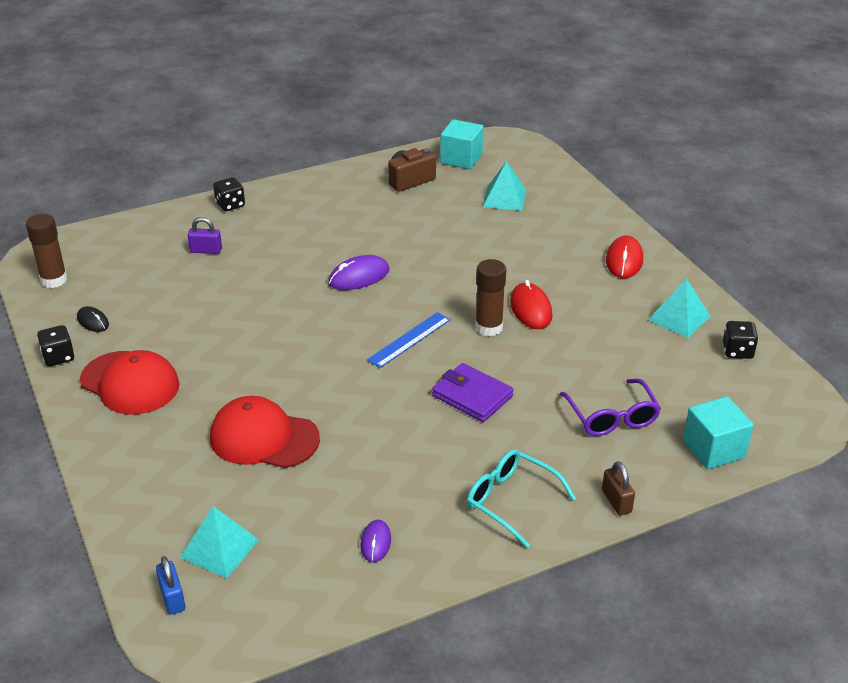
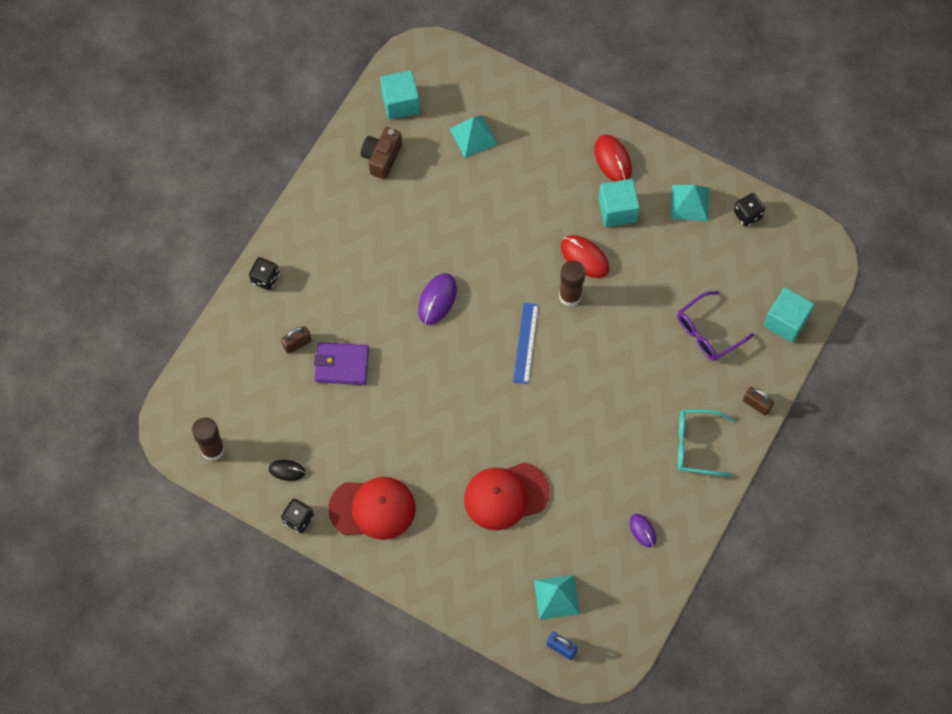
camera: 35 degrees left, 30 degrees up
purple padlock [188,217,222,254] -> brown padlock [281,326,312,354]
purple wallet [432,363,514,422] -> purple wallet moved to [314,342,369,385]
purple glasses [560,379,661,436] -> purple glasses turned 105 degrees clockwise [677,291,754,361]
none -> turquoise cube [598,179,640,227]

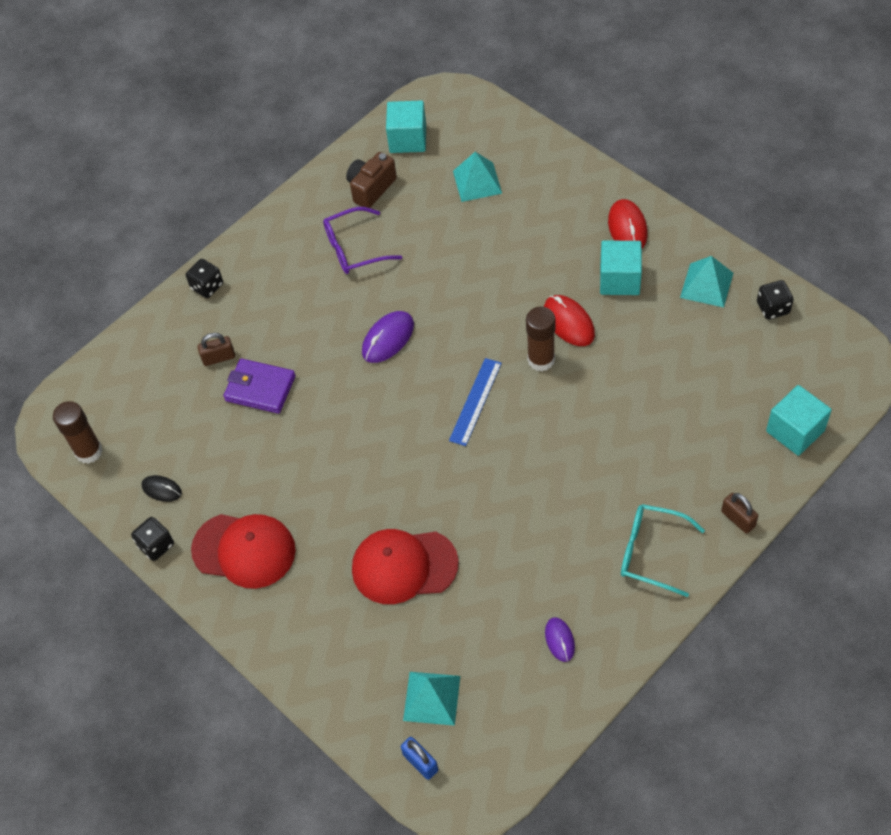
camera: 20 degrees right, 10 degrees down
purple glasses [677,291,754,361] -> purple glasses moved to [323,207,402,274]

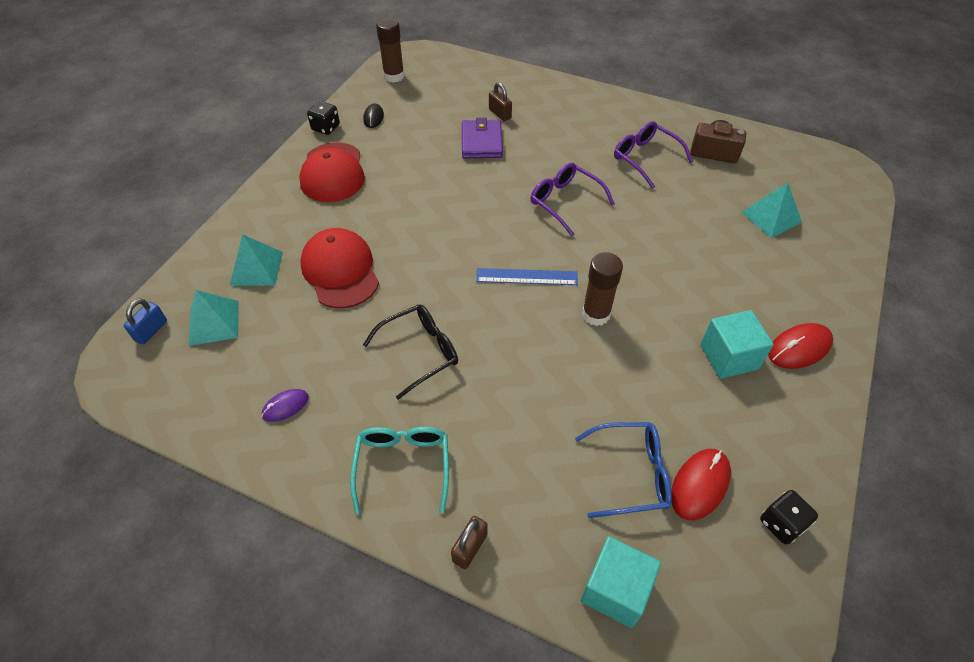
camera: 65 degrees right, 5 degrees down
black dice [186,259,223,298] -> none
purple mouse [362,311,414,363] -> purple glasses [531,163,615,236]
turquoise cube [386,100,426,153] -> none
red mouse [544,295,595,346] -> red mouse moved to [671,449,731,520]
turquoise pyramid [680,256,733,307] -> turquoise pyramid moved to [230,234,283,286]
none -> black glasses [363,304,458,400]
none -> blue glasses [575,422,672,518]

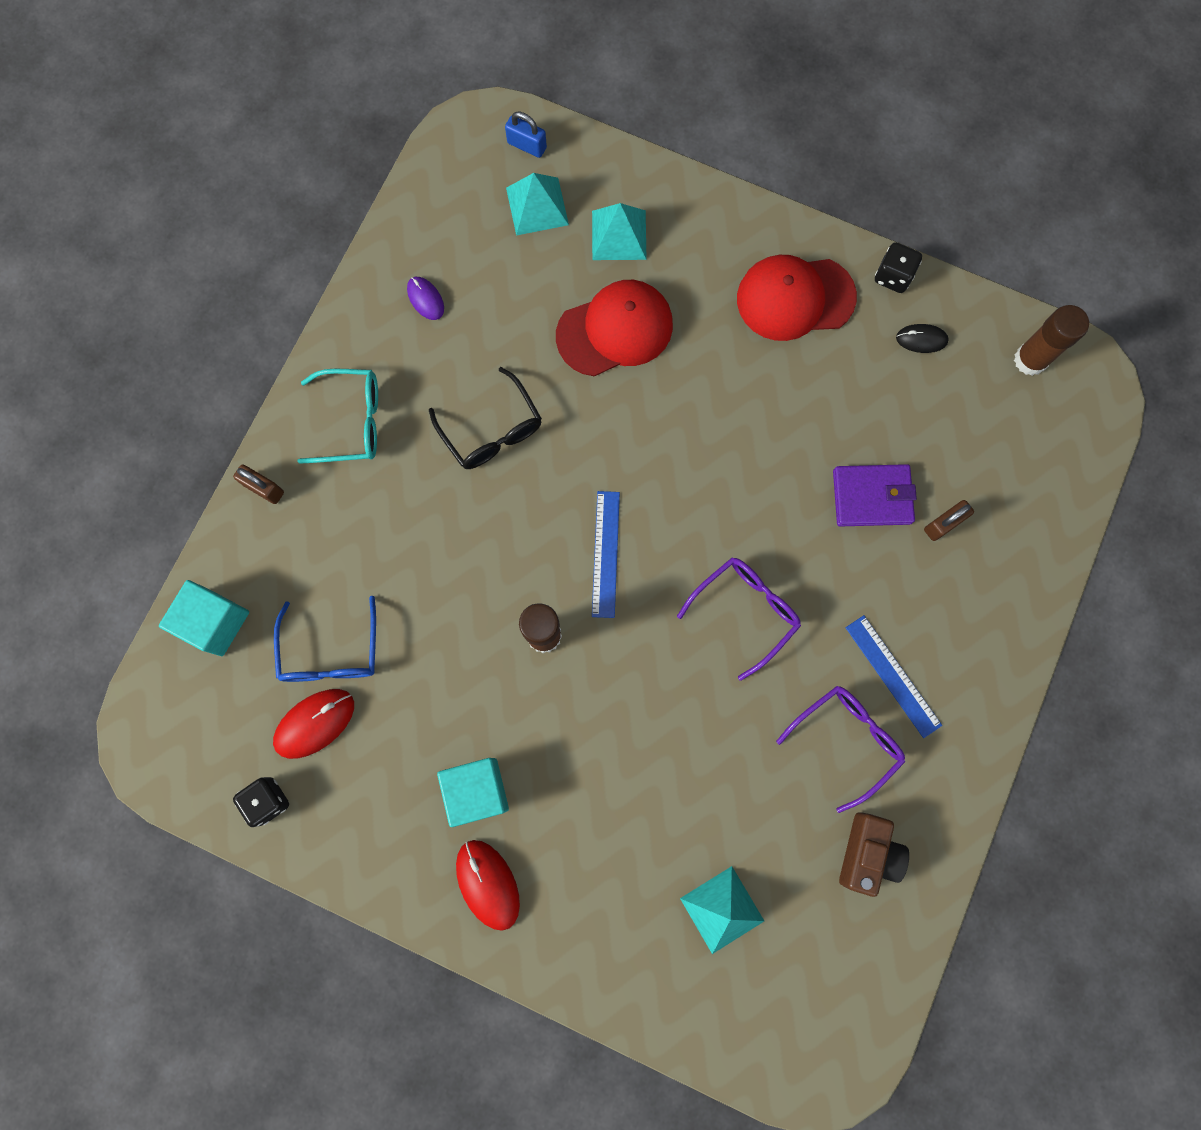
camera: 90 degrees right, 25 degrees up
red mouse [671,449,731,520] -> red mouse turned 75 degrees counterclockwise [273,689,354,759]
none -> blue ruler [845,615,942,738]

